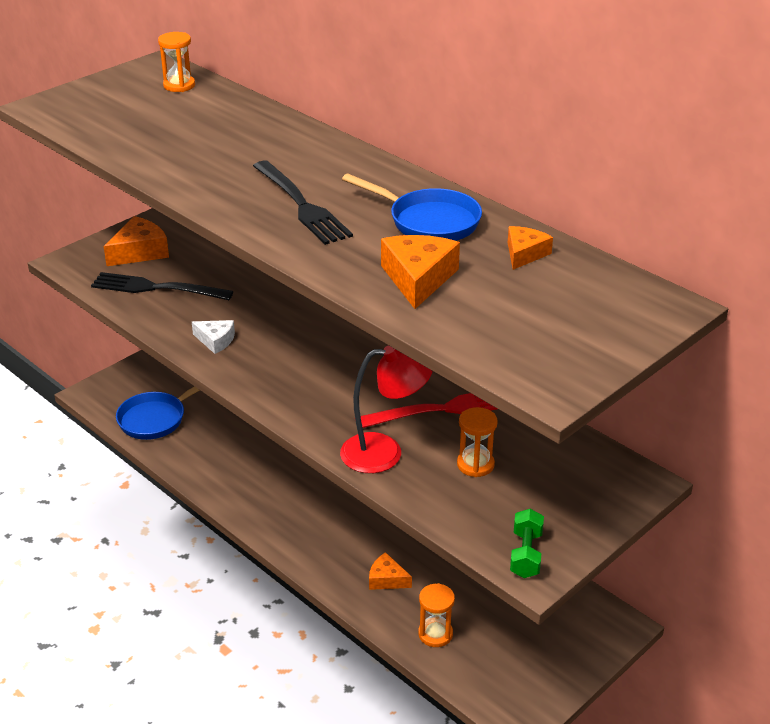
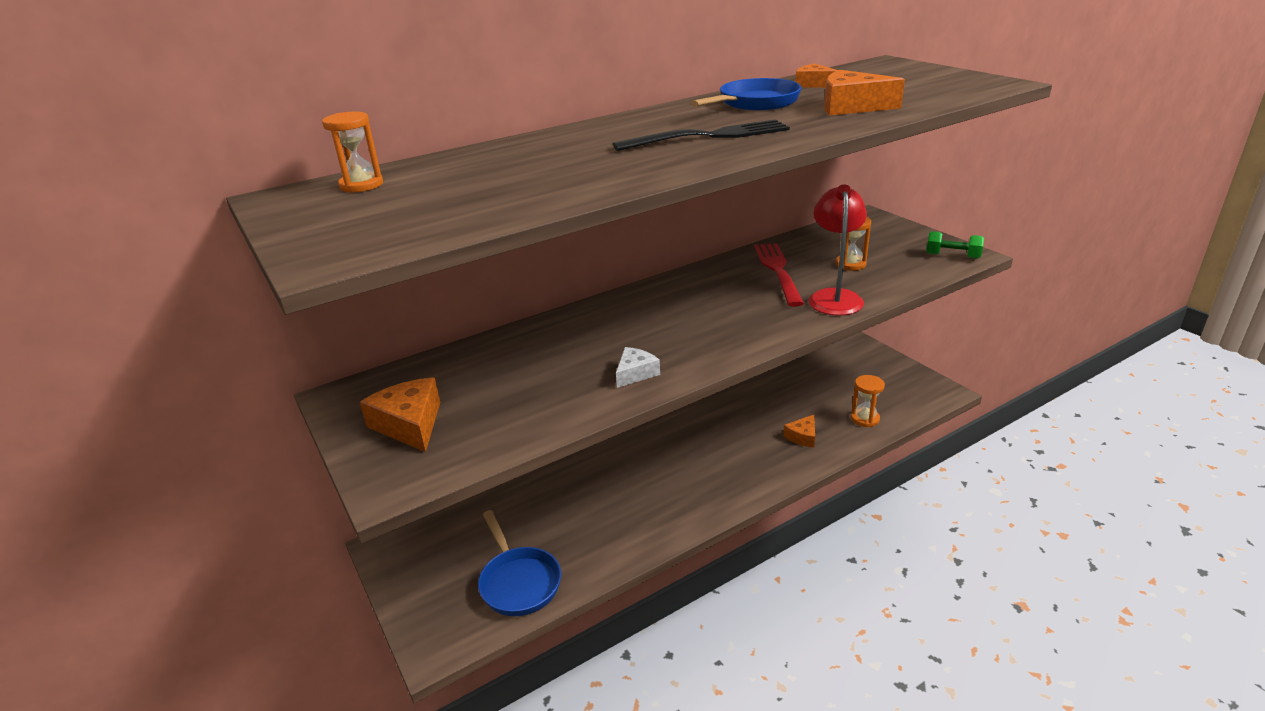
camera: 75 degrees left, 5 degrees down
black fork [91,272,233,300] -> none

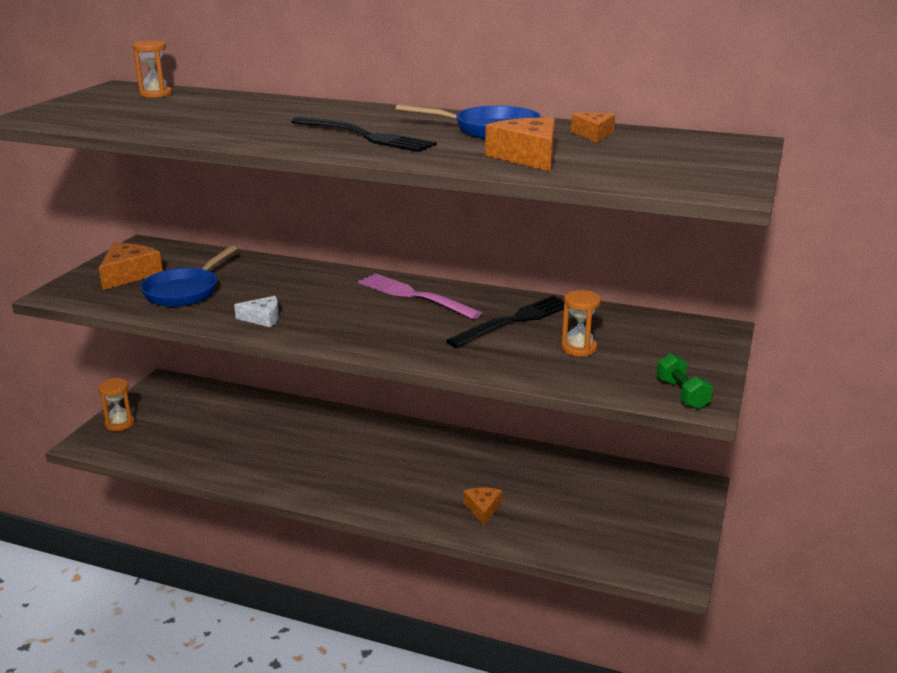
camera: 50 degrees right, 5 degrees down
blue pan [478,510,561,616] -> blue pan moved to [140,246,237,307]
red fork [754,243,804,307] -> black fork [446,295,564,348]
orange cheese [783,415,815,448] -> orange cheese turned 90 degrees clockwise [464,488,502,525]
red lamp [808,184,867,316] -> none
orange hourglass [851,375,885,427] -> orange hourglass moved to [98,378,134,431]
none -> pink fork [358,273,482,319]

